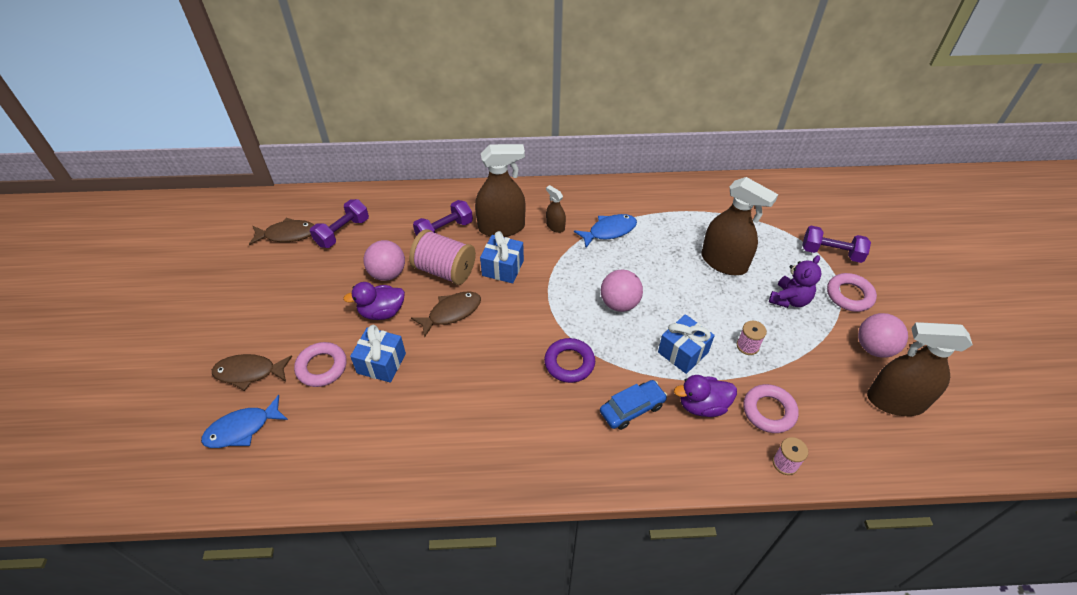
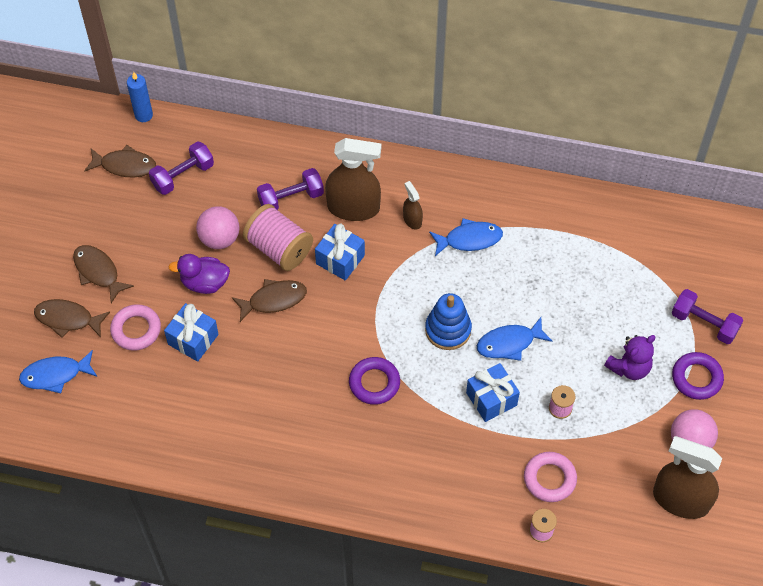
camera: 15 degrees right, 10 degrees up
blue car [600,380,667,430] -> none
pink ball [601,270,643,312] -> blue stacking toy [425,293,472,350]
purple duck [674,375,737,417] -> none
brown spray bottle [702,177,778,275] -> none
pink ring [827,273,877,312] -> purple ring [672,352,724,400]
none -> brown fish [73,245,134,303]
none -> blue candle [127,72,153,122]
none -> blue fish [477,317,553,361]

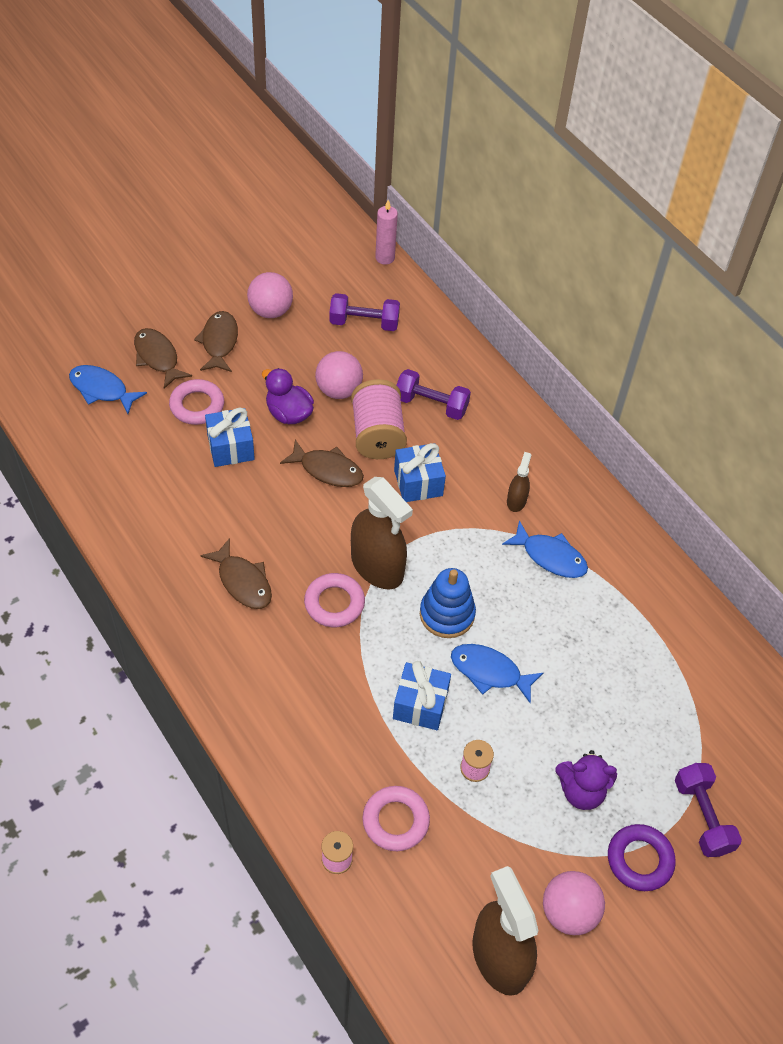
camera: 40 degrees right, 5 degrees down
brown fish [84,145,156,177] -> brown fish moved to [200,538,272,609]
blue candle [127,72,153,122] -> pink candle [375,200,398,265]
brown spray bottle [325,138,381,221] -> brown spray bottle moved to [351,477,413,589]
purple ring [349,357,400,405] -> pink ring [304,573,365,627]
none -> pink ball [247,272,293,318]

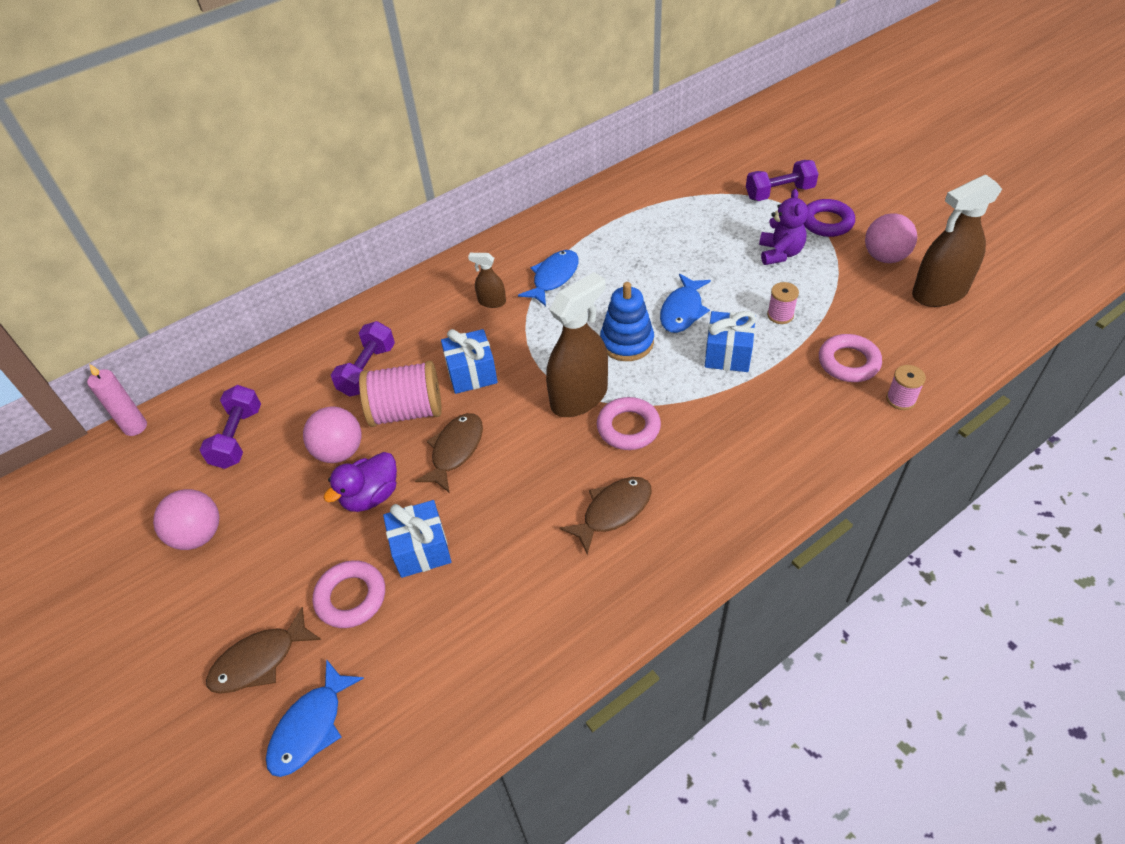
camera: 85 degrees left, 5 degrees down
brown fish [194,311,238,372] -> none

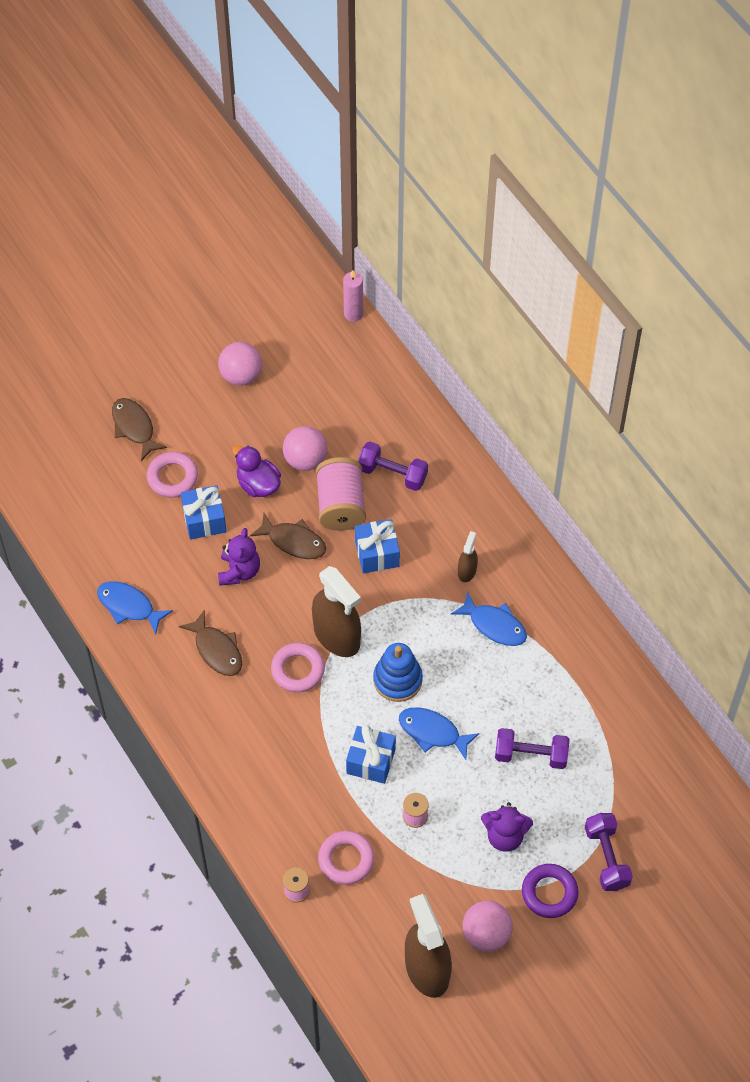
camera: 90 degrees right, 10 degrees up
purple dumbbell [200,385,261,469] -> purple dumbbell moved to [495,728,569,769]
blue fish [266,659,364,777] -> blue fish moved to [97,581,173,634]
none -> purple teddy bear [218,528,260,586]

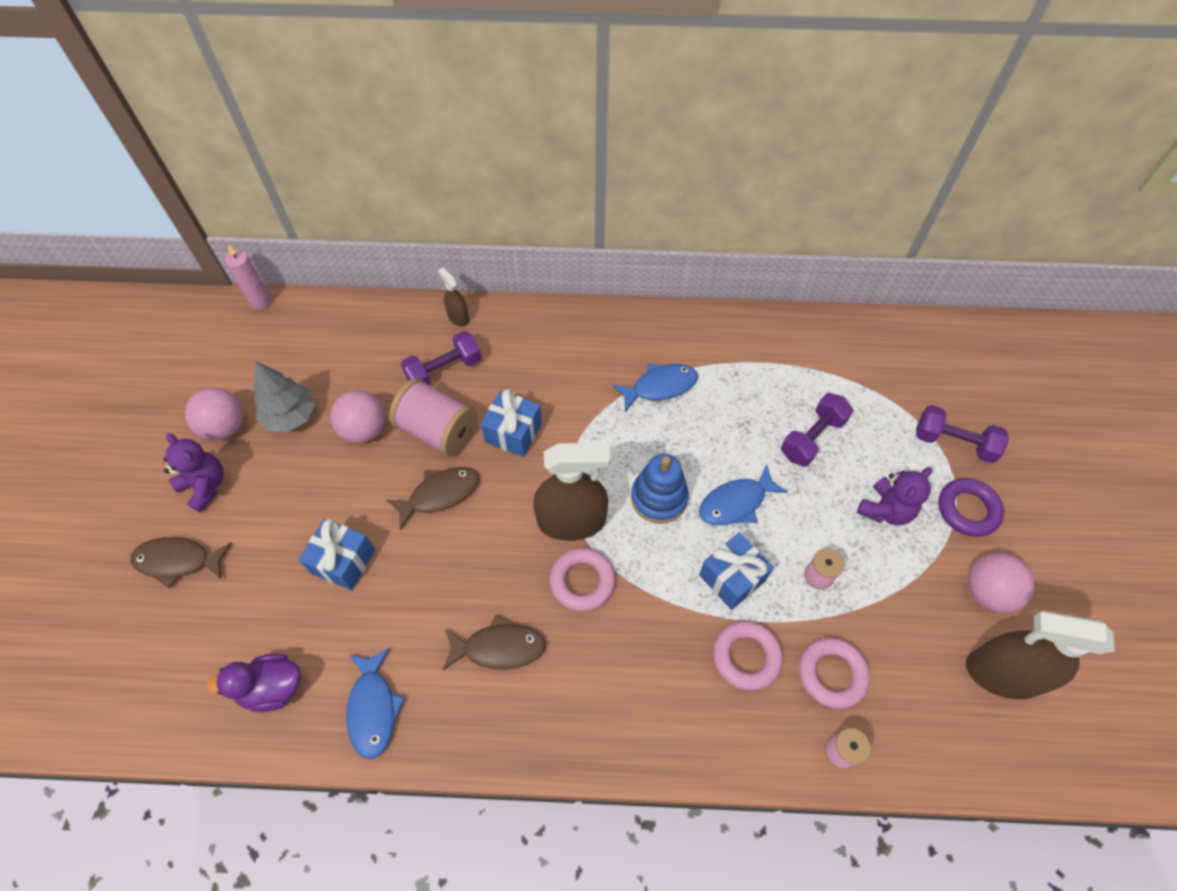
camera: 55 degrees left, 0 degrees up
blue fish [97,581,173,634] -> blue fish turned 75 degrees counterclockwise [346,648,405,759]
pink ring [147,452,198,498] -> pink ring moved to [713,621,783,691]
purple teddy bear [218,528,260,586] -> purple teddy bear moved to [164,434,224,512]
purple duck [232,446,281,497] -> purple duck moved to [206,654,301,712]
brown spray bottle [458,531,478,582] -> brown spray bottle moved to [438,268,469,326]
none -> grey tree [253,361,315,432]

